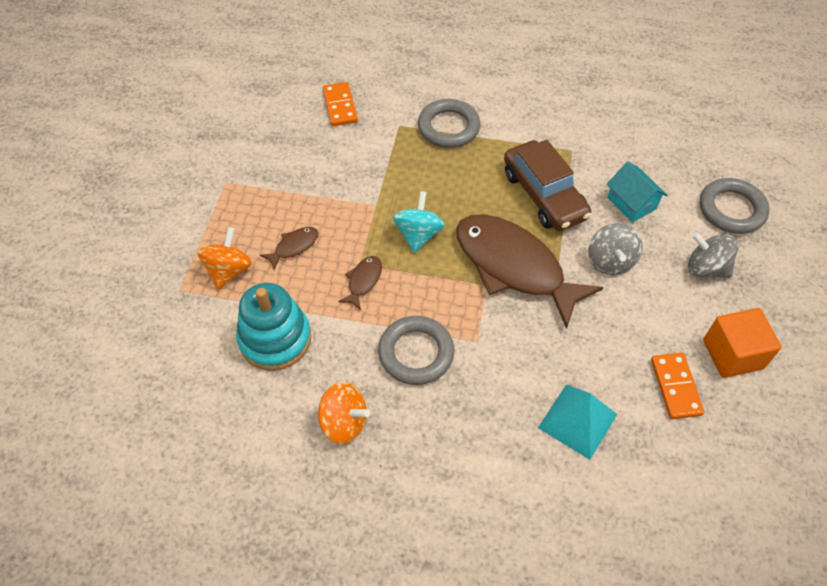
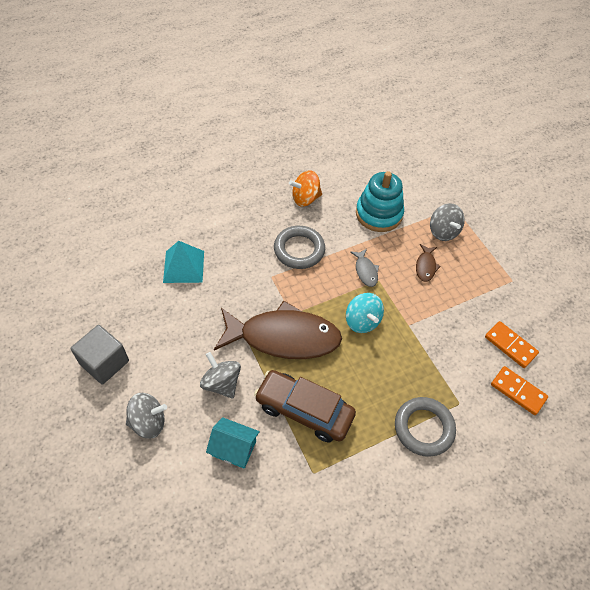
camera: 140 degrees right, 0 degrees up
orange spinning top [197,227,252,290] -> grey spinning top [430,203,465,241]
brown fish [338,256,382,310] -> grey fish [350,249,379,287]
orange domino [651,353,704,419] -> orange domino moved to [485,321,539,368]
grey ring [700,178,769,234] -> none
orange cube [703,308,782,378] -> grey cube [70,325,129,384]

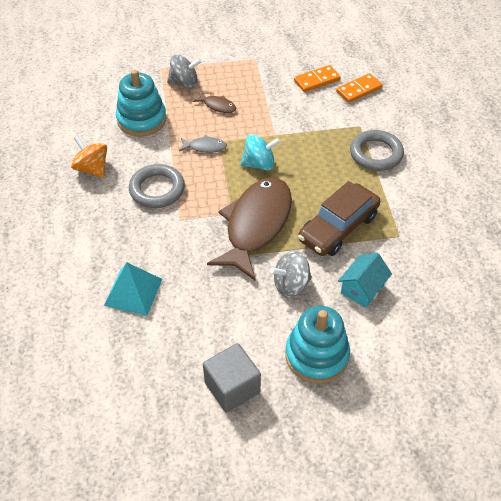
camera: 70 degrees left, 5 degrees down
grey spinning top [126,393,167,439] -> turquoise stacking toy [285,306,350,383]
orange spinning top [289,170,322,207] -> orange spinning top turned 135 degrees clockwise [71,136,107,178]

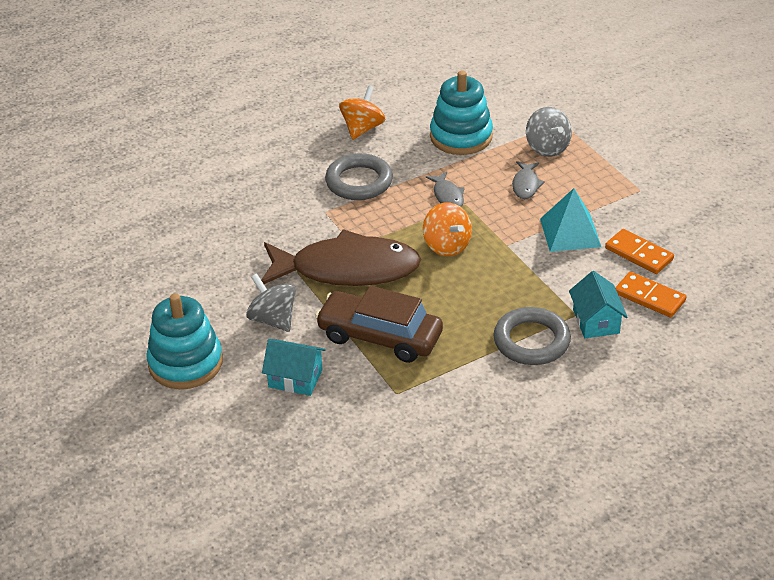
camera: 70 degrees right, 10 degrees down
turquoise pyramid [104,262,162,316] -> turquoise pyramid moved to [540,188,601,252]
brown fish [193,92,236,113] -> grey fish [512,161,545,199]
grey cube [203,343,261,413] -> none
turquoise spinning top [241,134,280,171] -> orange spinning top [423,203,472,256]
none -> turquoise house [569,271,628,338]

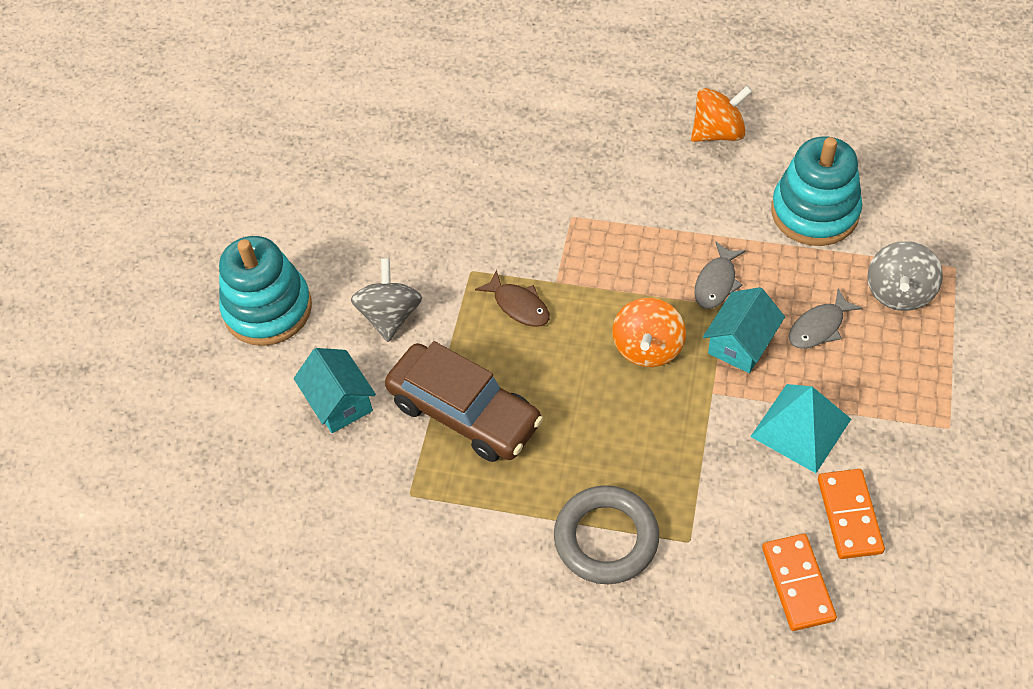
camera: 45 degrees right, 15 degrees up
brown fish [261,229,421,286] -> brown fish [475,270,550,327], size x0.40
brown car [315,286,443,363] -> brown car turned 150 degrees clockwise [385,341,543,462]
grey ring [325,153,393,200] -> none
turquoise house [569,271,628,338] -> turquoise house moved to [703,287,785,373]

